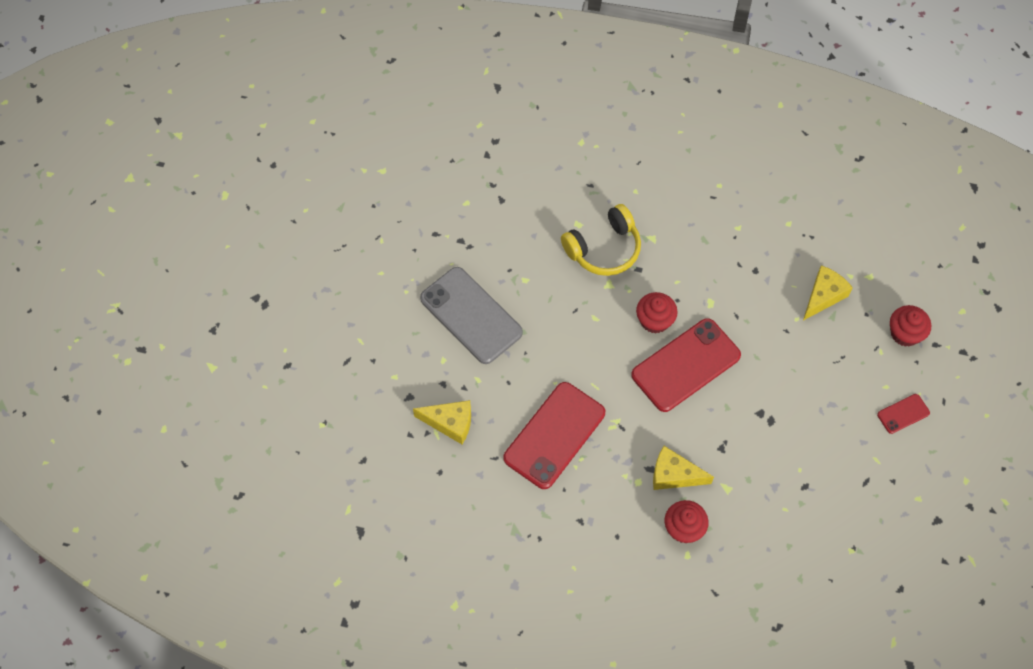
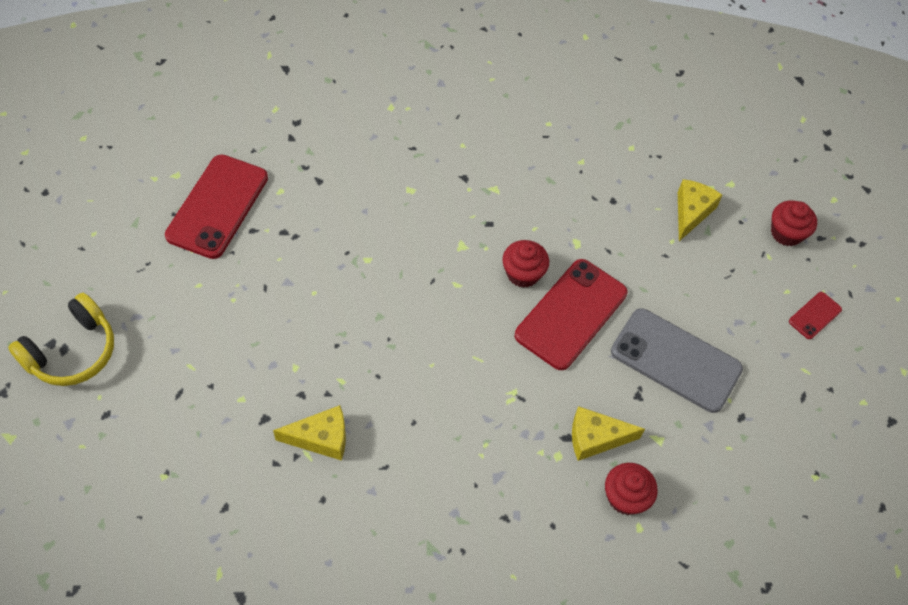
camera: 20 degrees left, 5 degrees down
grey phone [420,267,523,364] -> grey phone moved to [611,308,743,413]
red phone [504,382,605,489] -> red phone moved to [165,154,268,259]
yellow headphones [561,204,641,276] -> yellow headphones moved to [8,293,114,386]

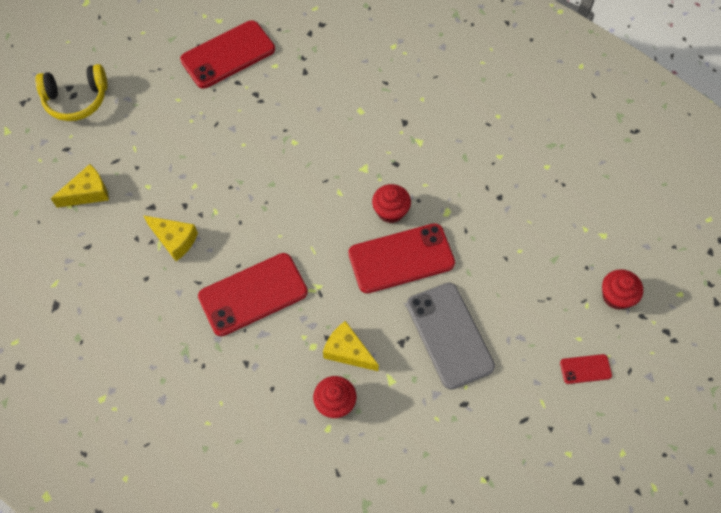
camera: 40 degrees right, 5 degrees up
yellow cheese [678,179,723,241] -> yellow cheese moved to [51,164,109,208]
none -> red phone [198,253,308,336]

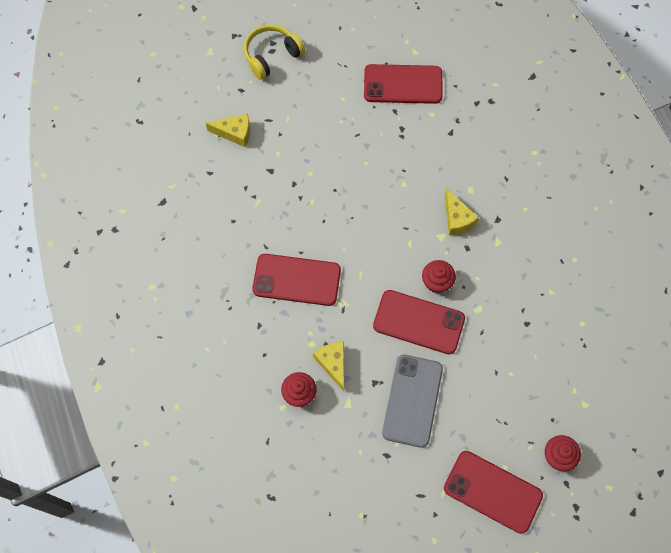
camera: 35 degrees right, 5 degrees up
yellow headphones [35,64,108,121] -> yellow headphones turned 120 degrees clockwise [244,25,305,80]
yellow cheese [143,215,198,261] -> yellow cheese moved to [445,188,479,235]
red phone [560,354,612,384] -> red phone [444,451,543,534], size x2.18

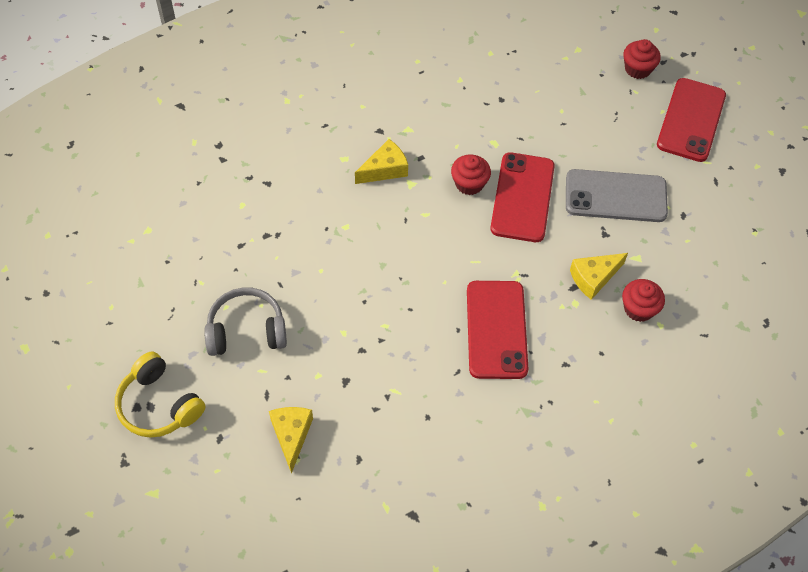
camera: 100 degrees left, 10 degrees down
red phone [364,64,443,104] -> none
none -> grey headphones [204,287,287,356]

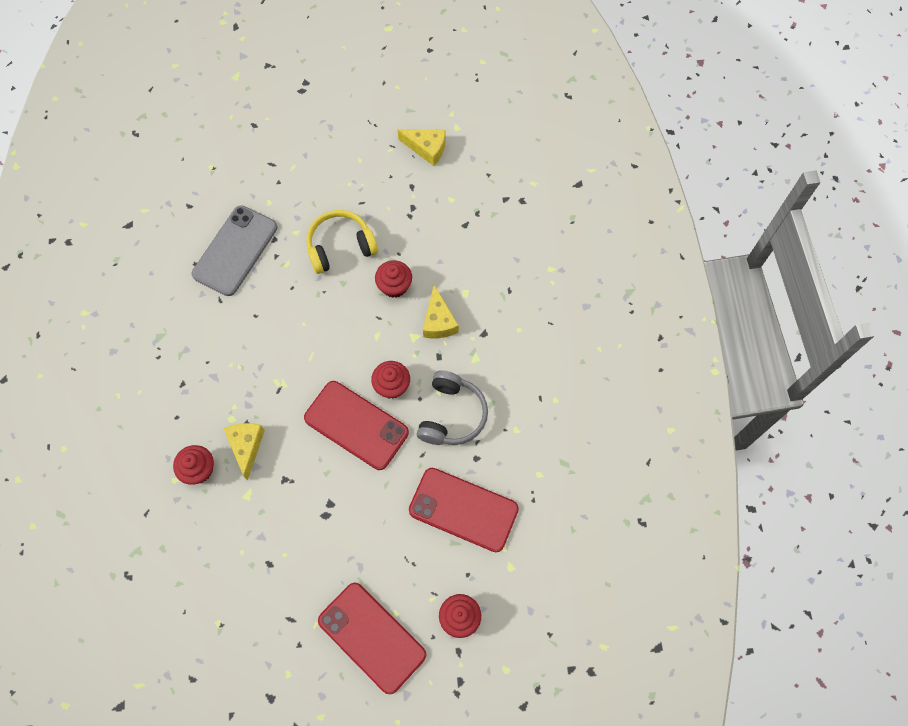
camera: 115 degrees right, 10 degrees up
yellow headphones [115,352,205,438] -> yellow headphones moved to [306,210,378,274]
grey headphones [204,287,287,356] -> grey headphones moved to [417,371,488,445]
yellow cheese [269,407,313,474] -> yellow cheese moved to [398,130,446,166]
red phone [467,281,528,379] -> red phone moved to [409,468,519,552]
grey phone [566,169,668,222] -> grey phone moved to [192,205,277,296]
none -> red cupcake [375,260,412,298]

